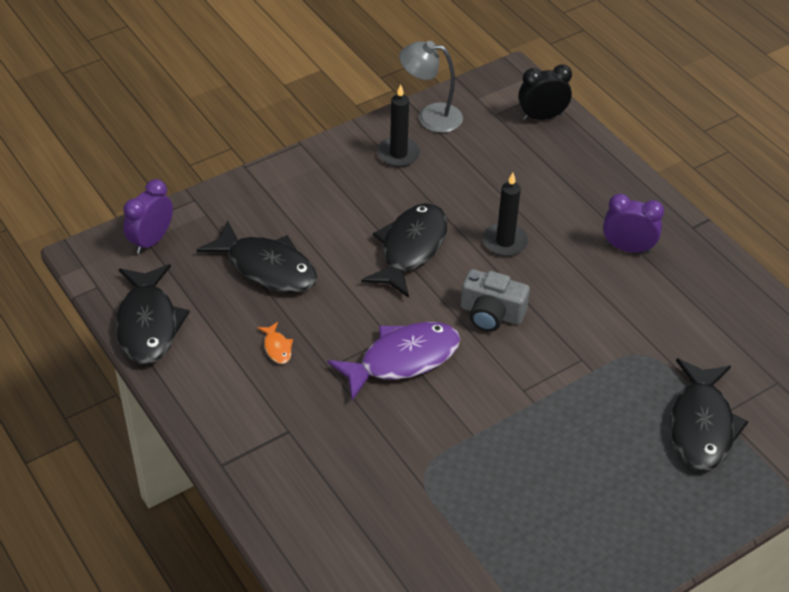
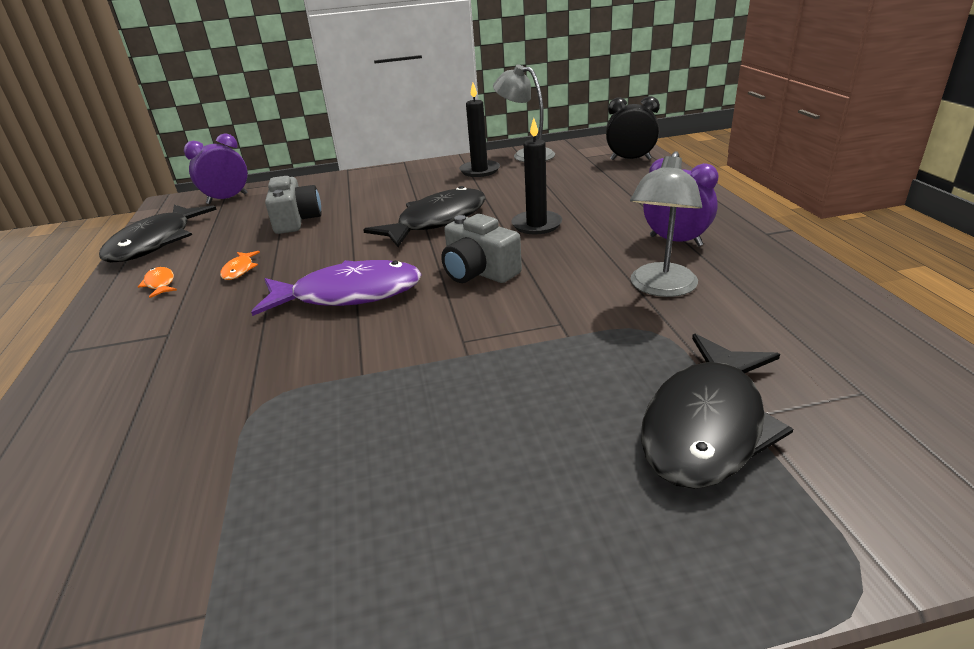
camera: 25 degrees right, 15 degrees down
black fish [197,220,317,293] -> grey camera [265,176,322,234]
none -> orange fish [138,267,177,298]
none -> grey lamp [630,151,702,297]

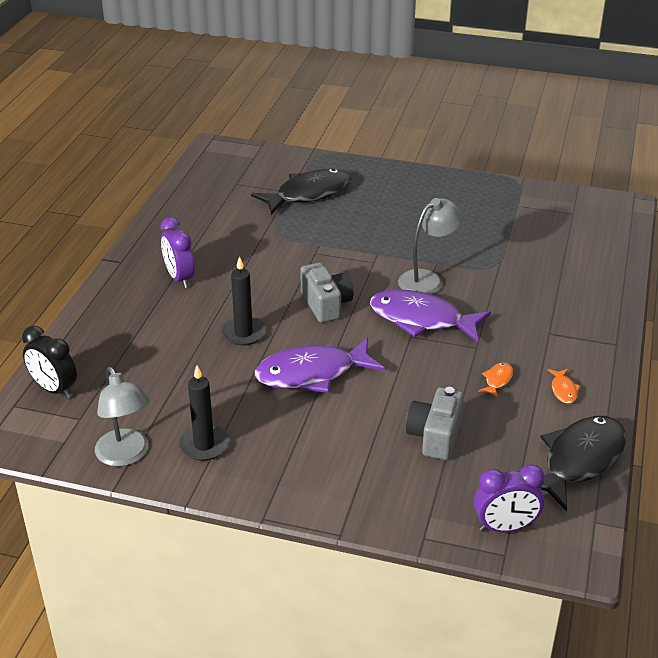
camera: 155 degrees left, 5 degrees up
black fish [363,186,486,247] -> purple fish [255,338,385,393]
grey lamp [630,151,702,297] -> grey lamp moved to [398,198,464,295]

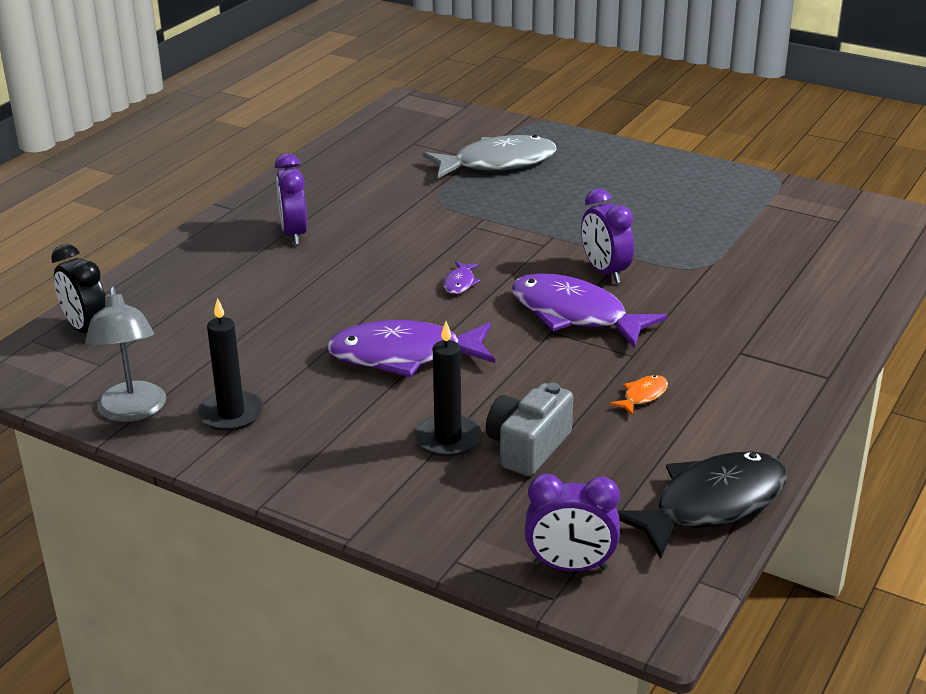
camera: 15 degrees right, 5 degrees down
black candle [221,256,266,346] -> black candle moved to [414,321,482,457]
black fish [251,169,351,215] -> grey fish [423,135,557,178]
grey camera [300,263,353,323] -> purple fish [444,261,480,294]
grey lamp [398,198,464,295] -> purple clock [581,189,634,283]
orange fish [548,369,581,404] -> none

